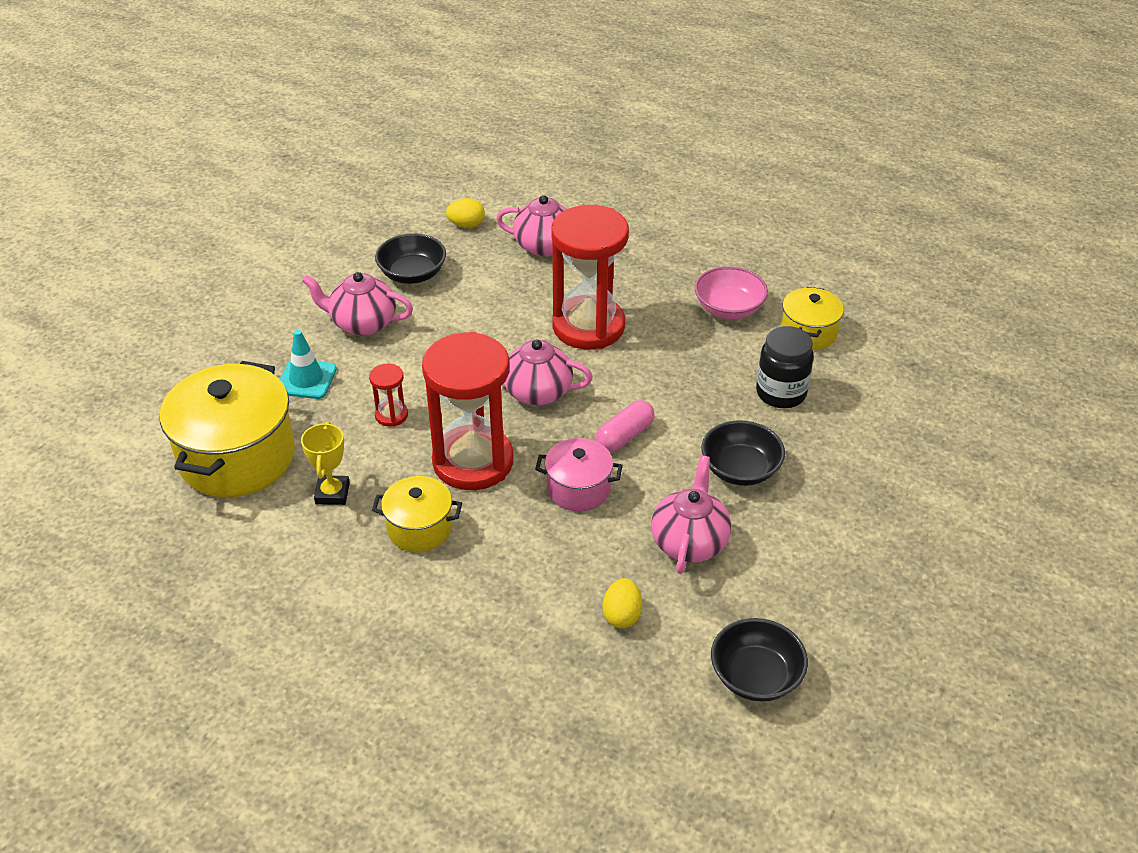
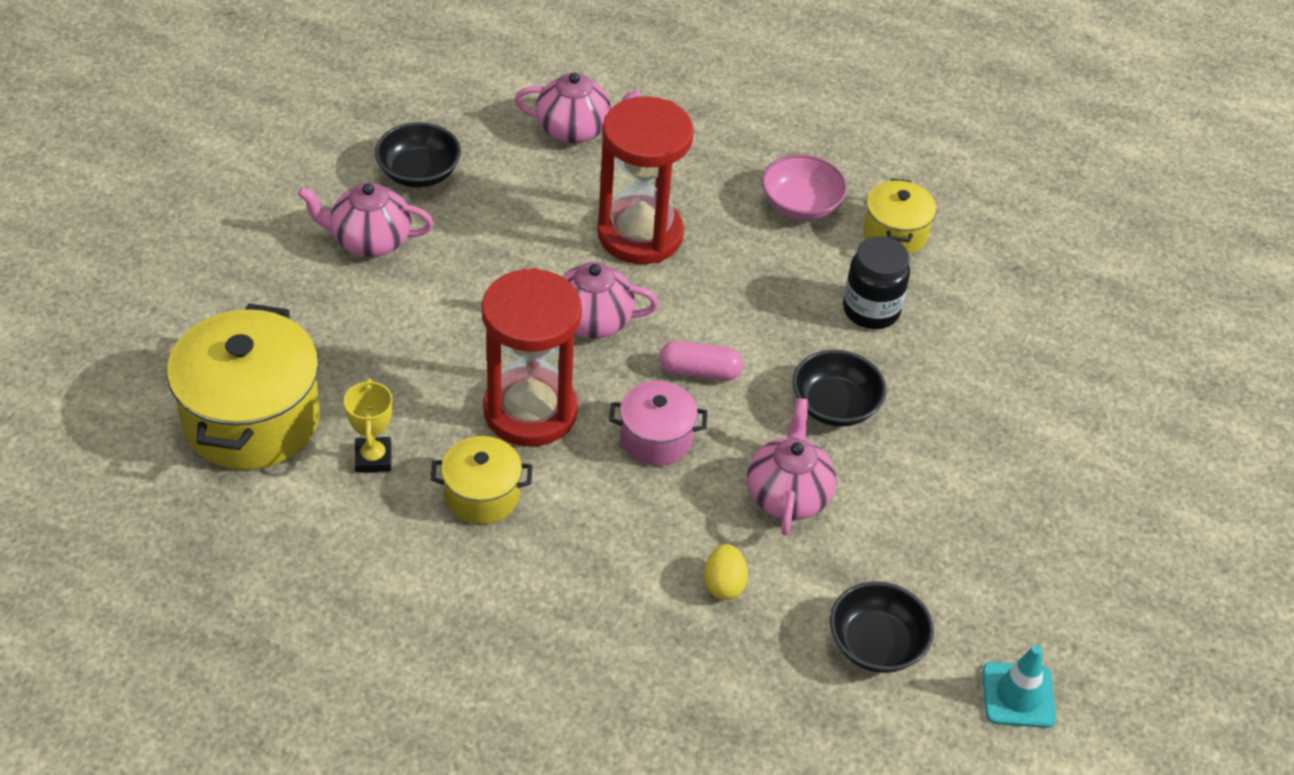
camera: 10 degrees left, 5 degrees up
turquoise traffic cone [280,330,337,399] -> turquoise traffic cone moved to [982,645,1056,728]
red hourglass [369,364,408,427] -> none
yellow egg [446,198,485,228] -> none
pink capsule [596,400,655,452] -> pink capsule turned 60 degrees clockwise [659,341,743,380]

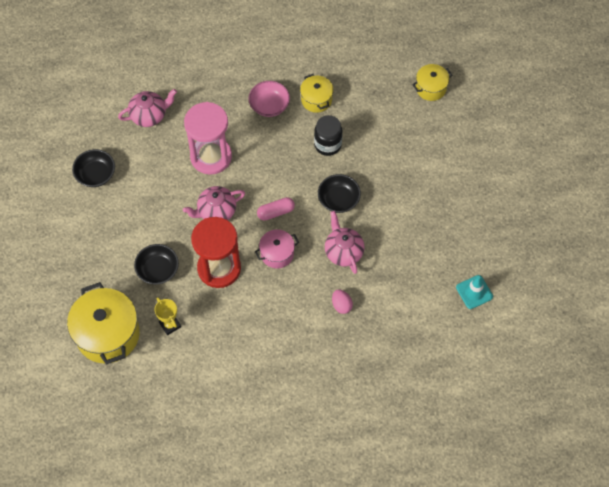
camera: 25 degrees left, 15 degrees up
pink teapot [297,183,434,257] -> none
yellow pot [430,436,533,524] -> yellow pot moved to [412,64,452,101]
red hourglass [597,97,694,264] -> pink hourglass [184,102,232,175]
yellow egg [704,544,748,600] -> pink egg [332,290,353,314]
black bowl [830,581,934,673] -> black bowl moved to [134,244,179,285]

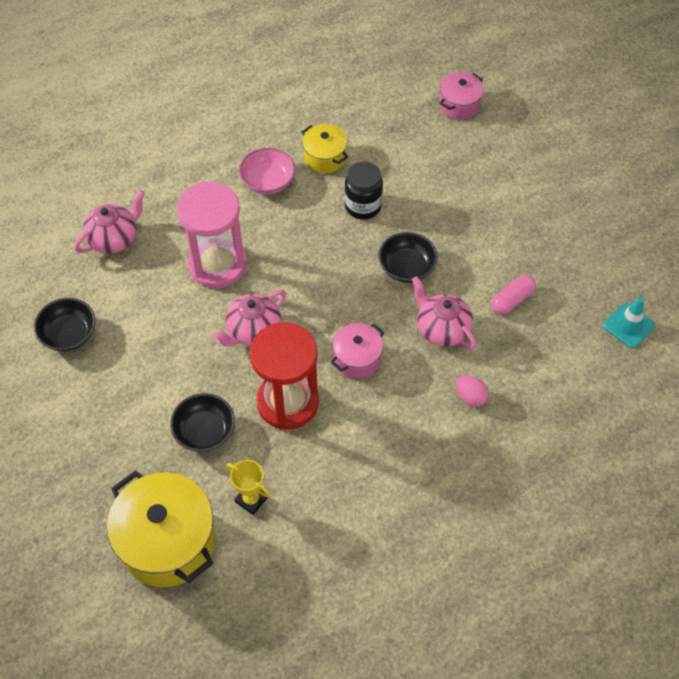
camera: 20 degrees left, 5 degrees down
pink capsule [257,197,295,221] -> pink capsule moved to [491,275,536,315]
yellow pot [412,64,452,101] -> pink pot [439,72,484,120]

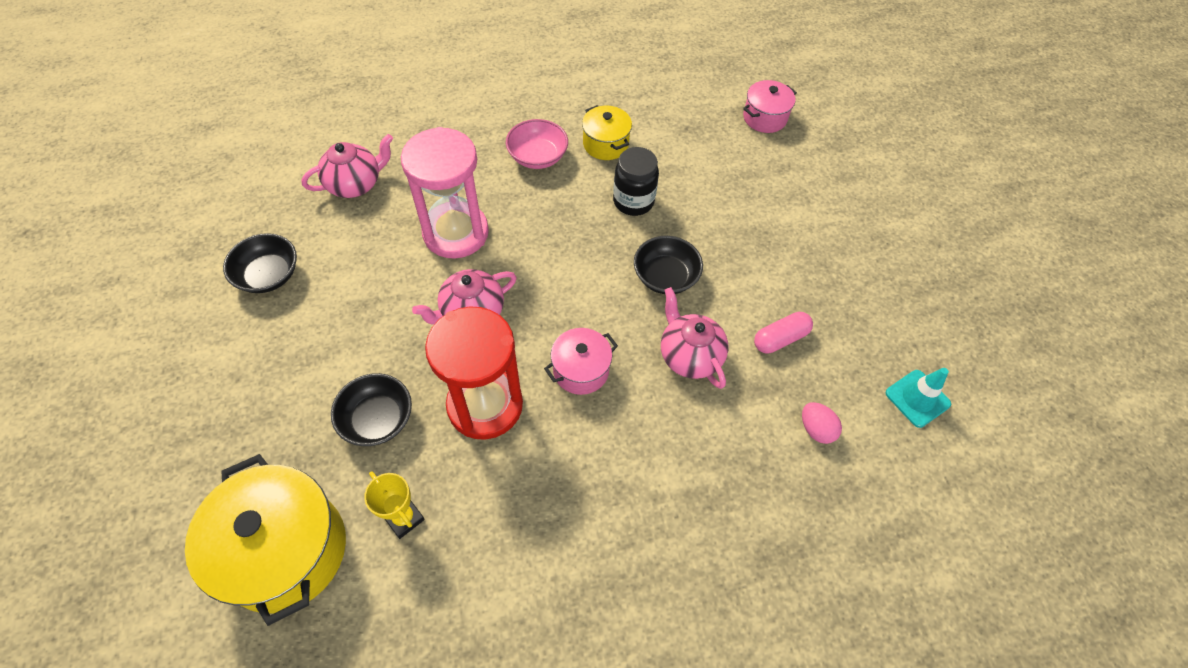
camera: 10 degrees right, 0 degrees up
pink egg [456,375,489,407] -> pink egg moved to [802,402,842,444]

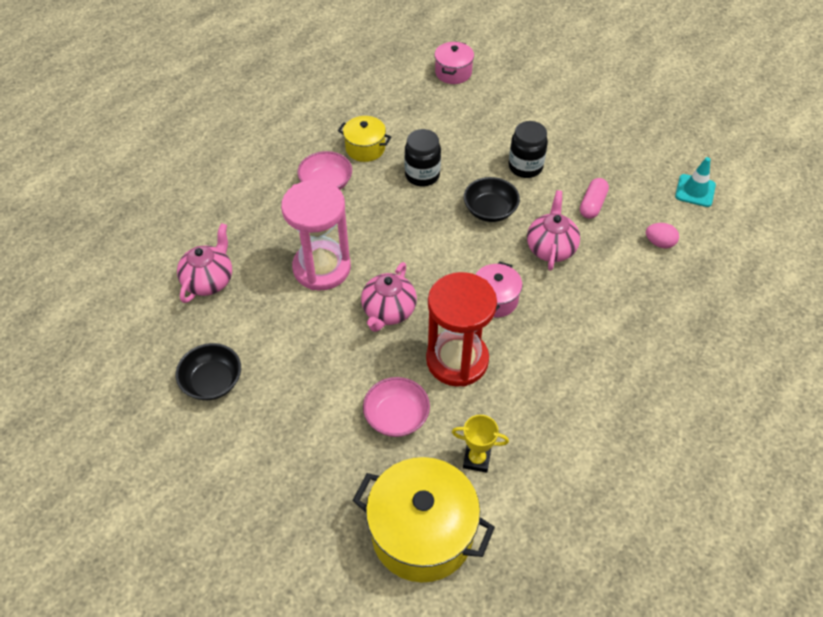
camera: 35 degrees left, 5 degrees down
black bowl [331,373,412,446] -> pink bowl [363,377,430,437]
pink teapot [661,287,729,389] -> pink teapot turned 75 degrees clockwise [527,190,580,271]
none -> black jar [509,121,548,178]

